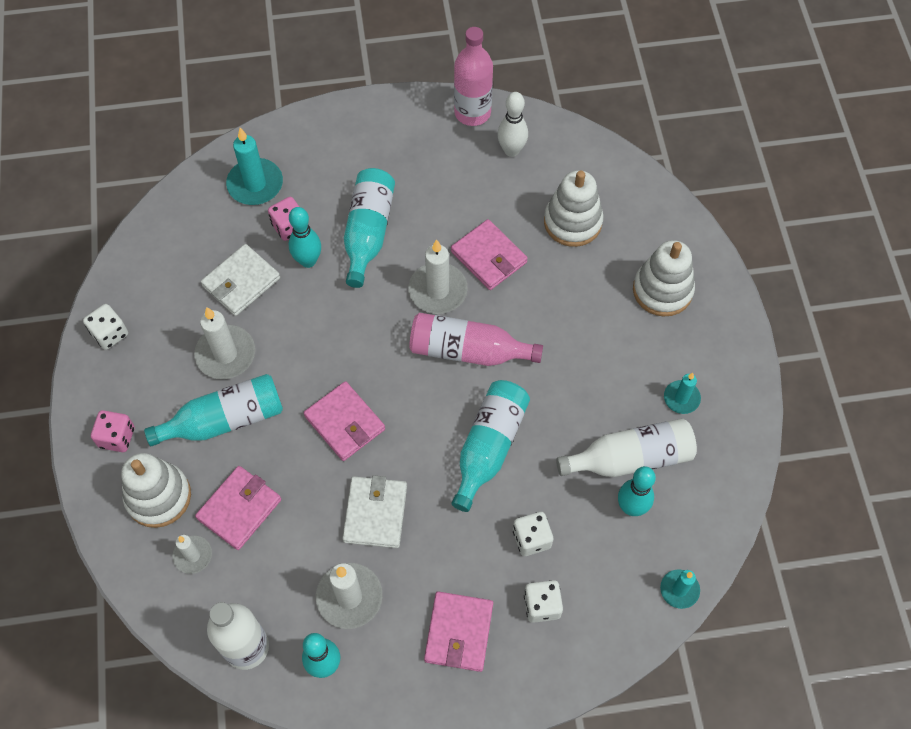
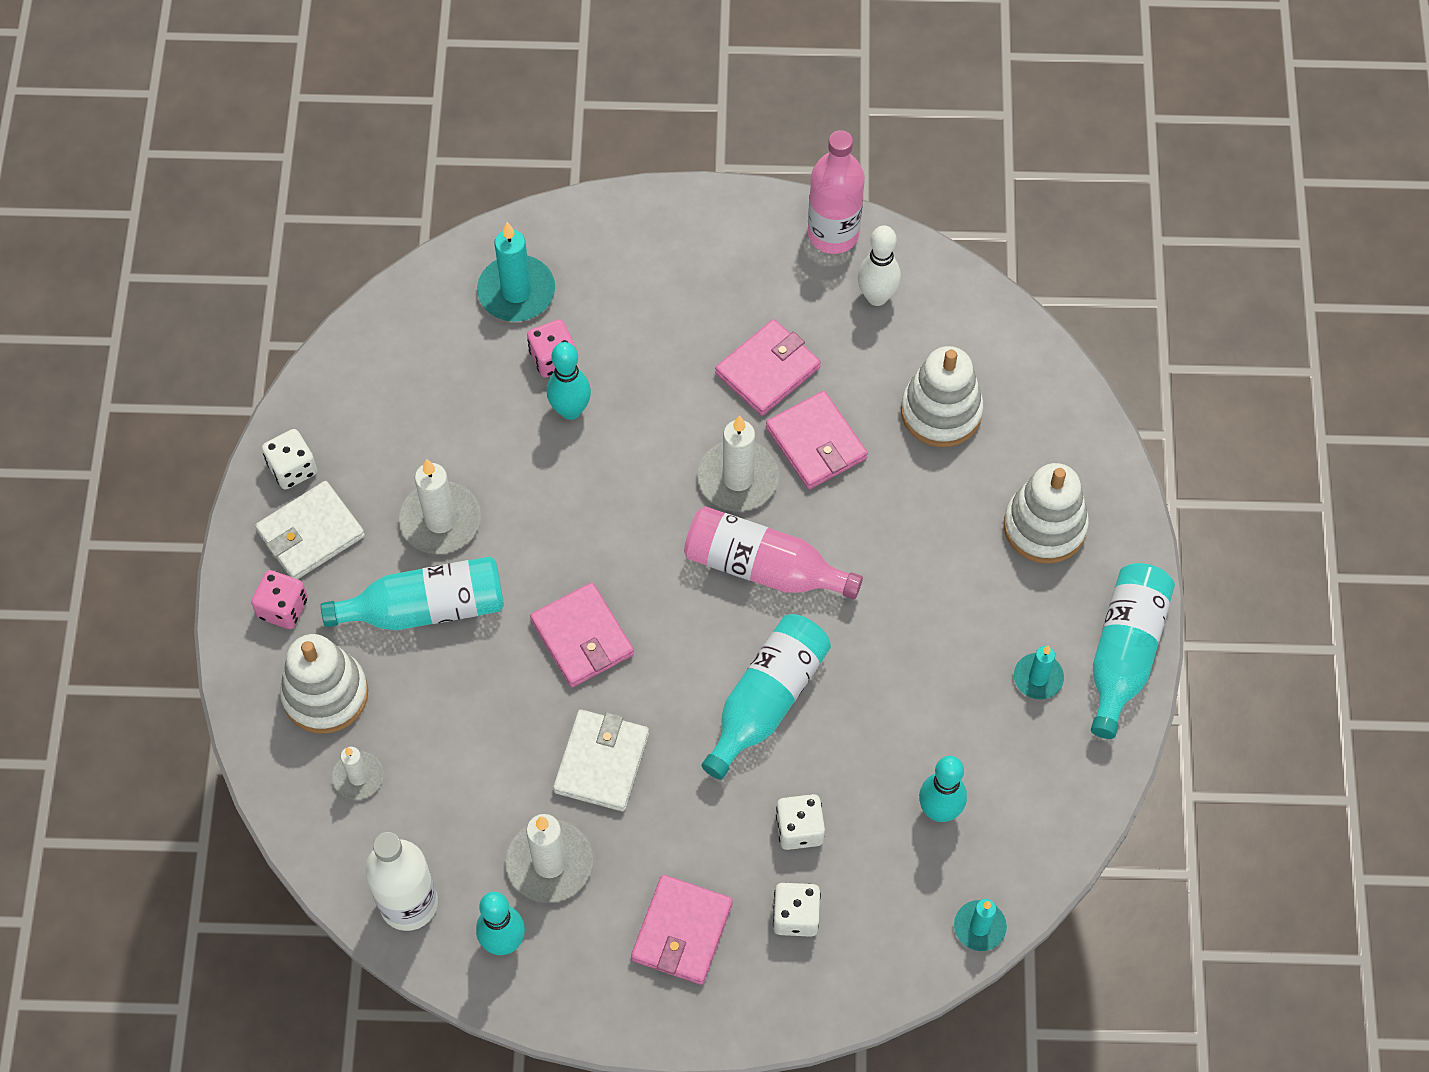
camera: 10 degrees right, 0 degrees up
pink wallet [195,466,281,550] -> pink wallet moved to [715,319,821,416]
white wallet [201,244,280,316] -> white wallet moved to [255,481,365,579]
turquoise bottle [344,168,395,288] -> turquoise bottle moved to [1091,563,1175,739]
white bottle [556,418,697,477] -> none

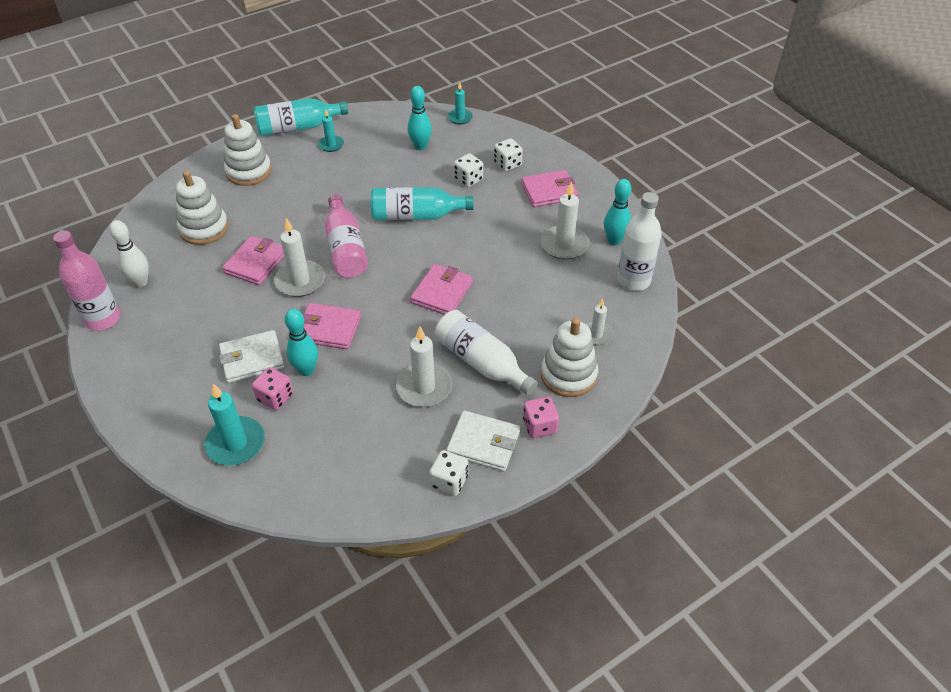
camera: 125 degrees left, 15 degrees down
turquoise bottle [321,556,504,631] -> white bottle [435,310,538,395]
white wallet [553,709,649,811] -> white wallet moved to [219,330,285,383]
pink wallet [715,319,821,416] -> pink wallet moved to [302,303,361,349]

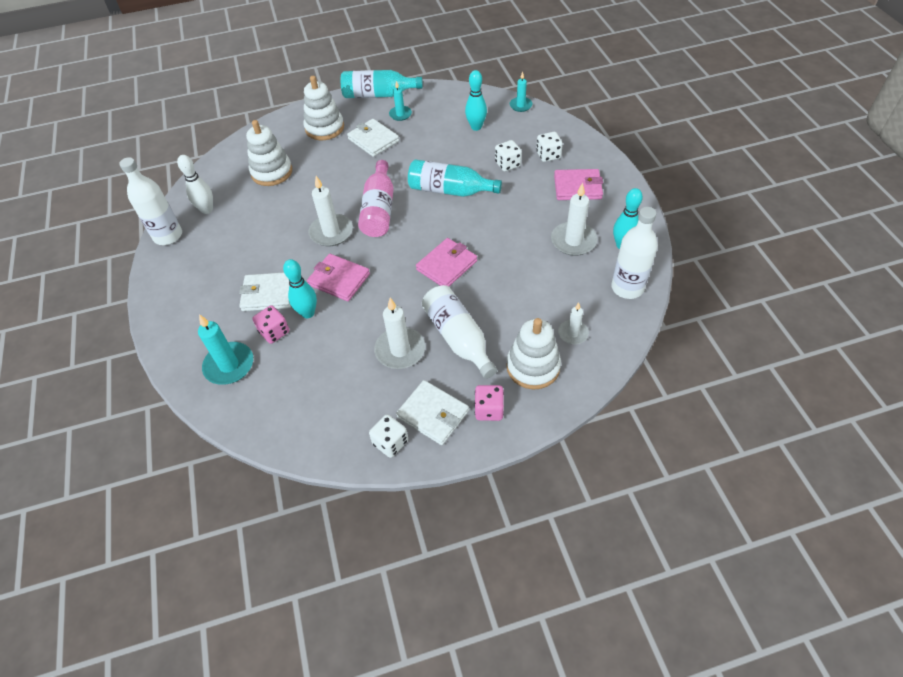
camera: 20 degrees right, 5 degrees up
pink bottle [53,231,120,331] -> white bottle [119,157,182,245]
pink wallet [222,236,285,285] -> none
none -> white wallet [347,119,399,157]

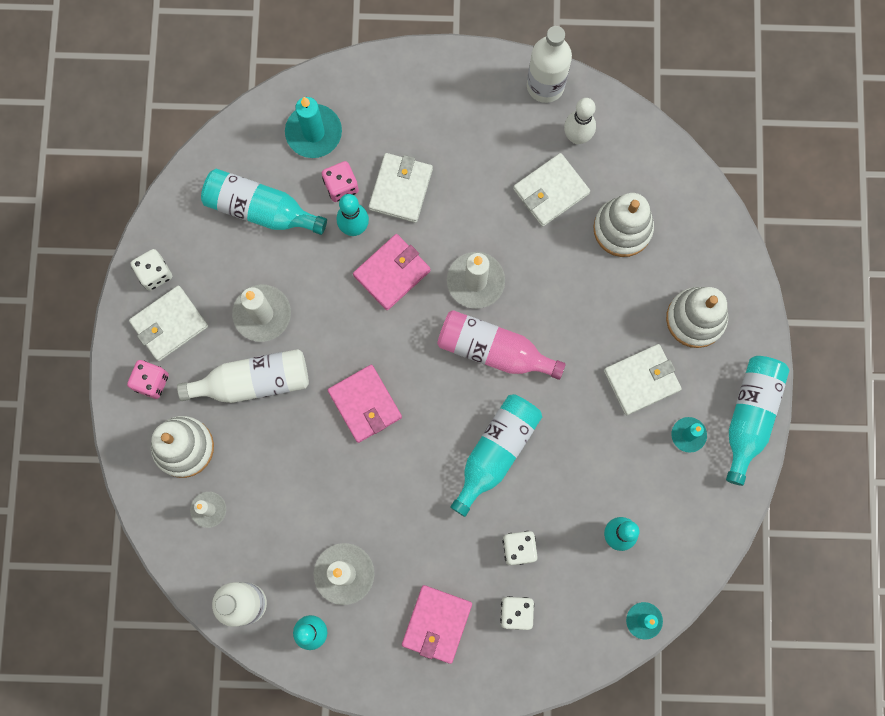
camera: 105 degrees right, 25 degrees up
none -> turquoise bottle [201,168,327,235]
none -> white wallet [513,153,590,227]

